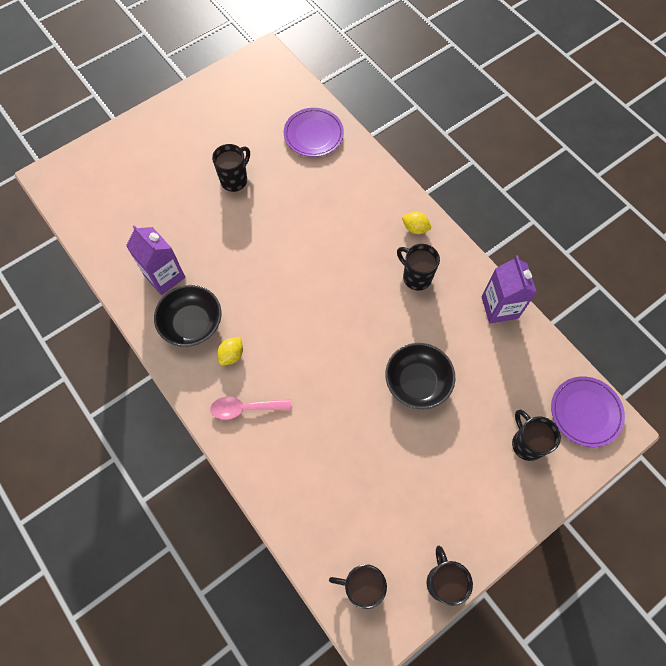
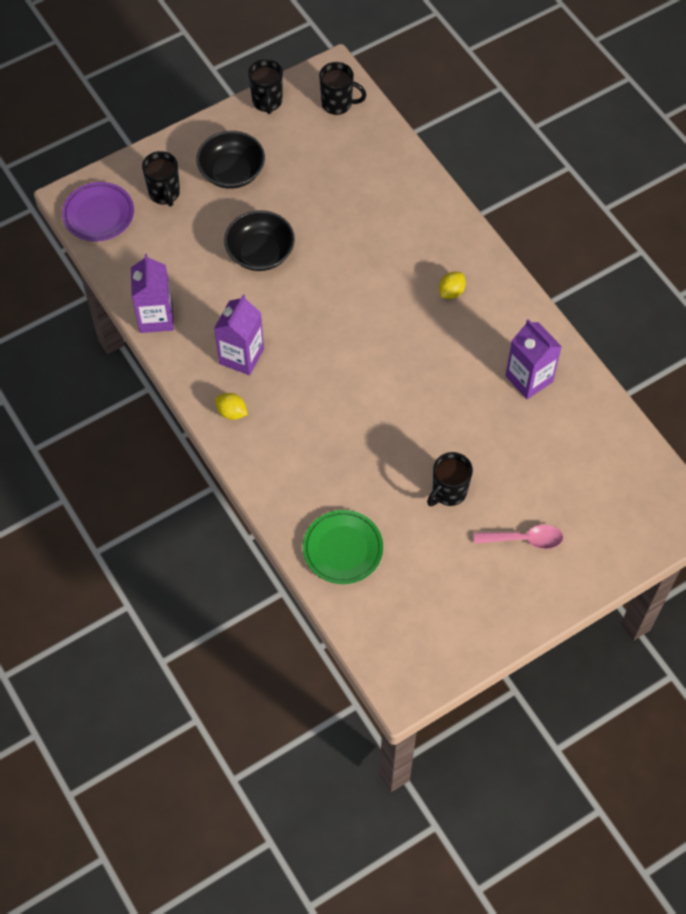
camera: 175 degrees left, 5 degrees down
black bowl [154,285,221,347] -> black bowl moved to [196,131,265,189]
pink spoon [210,397,291,420] -> pink spoon moved to [474,525,563,549]
purple plate [284,108,344,157] -> green plate [303,510,383,584]
black mug [397,244,440,291] -> purple carton [214,294,264,375]

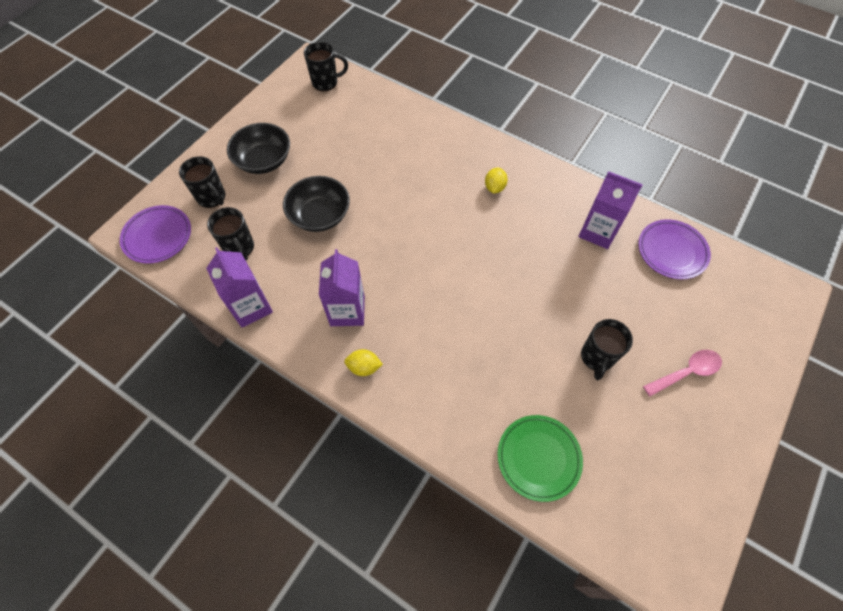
camera: 25 degrees left, 0 degrees up
black mug [248,59,283,114] -> black mug moved to [207,207,254,261]
none -> purple plate [638,219,711,279]

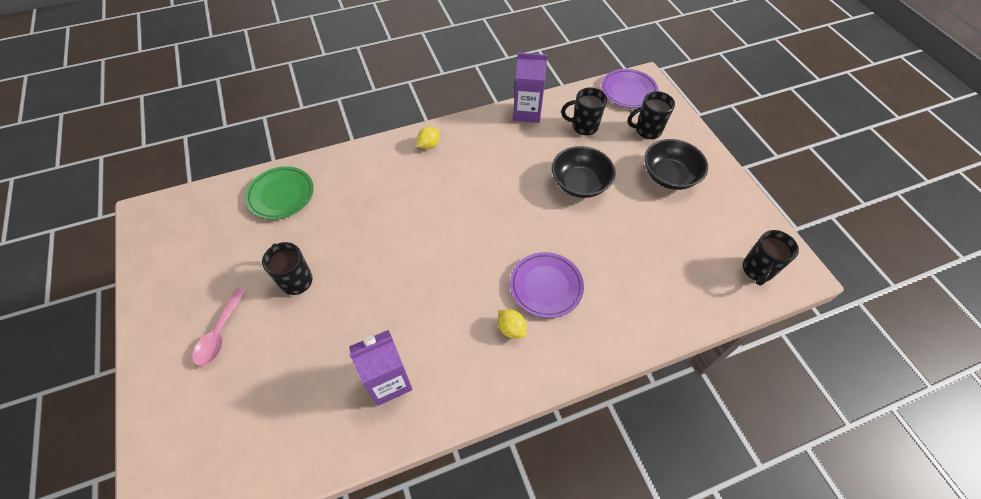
camera: 125 degrees right, 5 degrees down
purple carton [319,249,365,326] -> none
purple plate [638,219,711,279] -> purple plate moved to [510,252,584,318]

